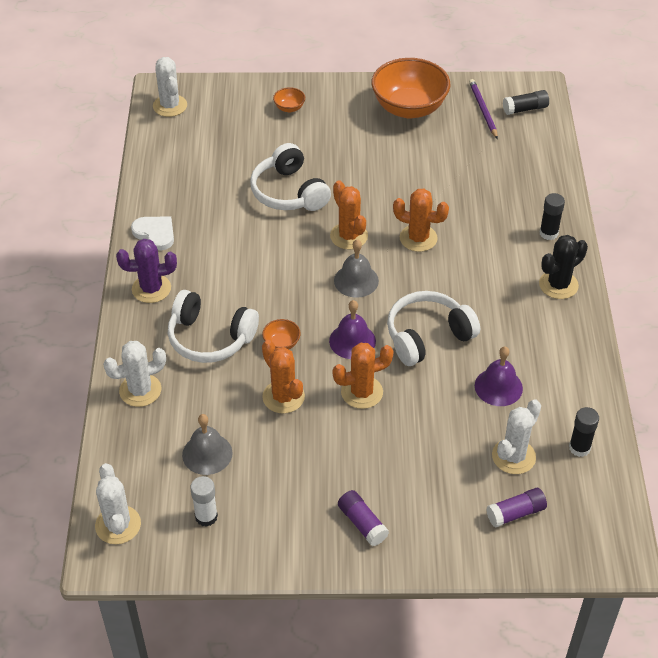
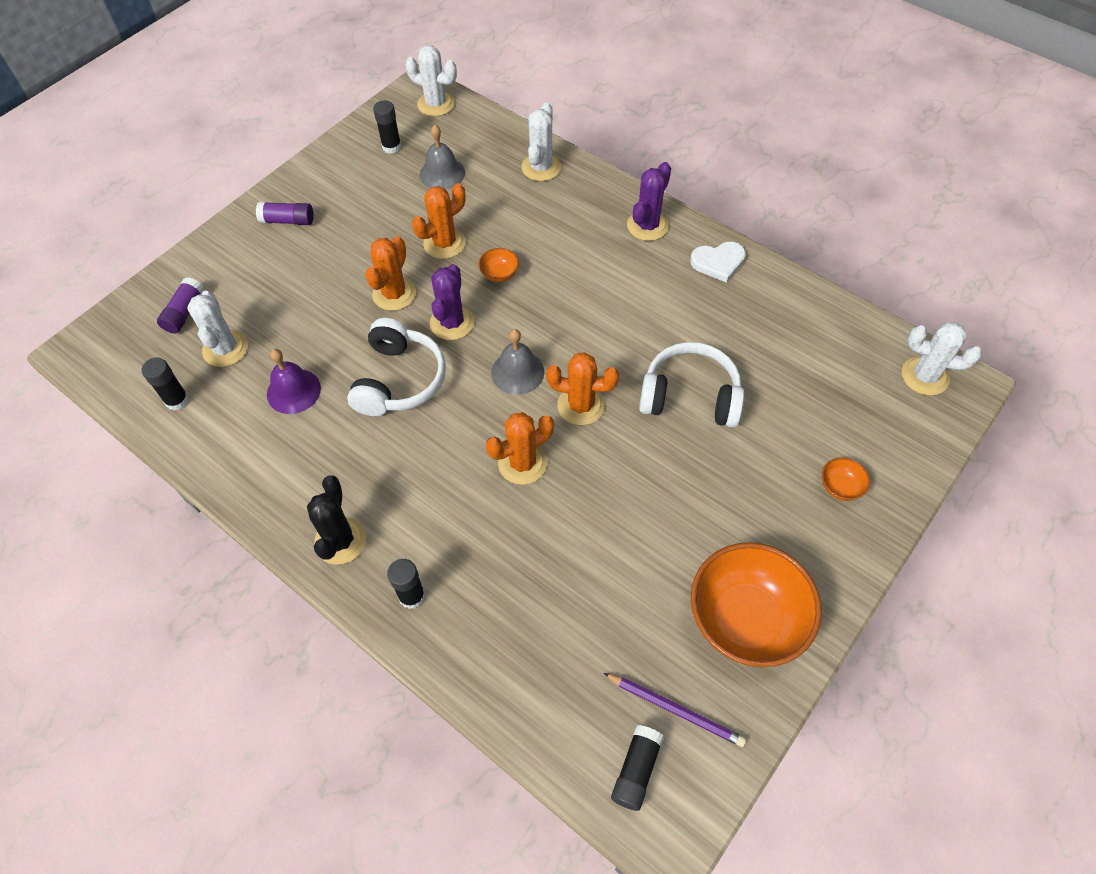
camera: 130 degrees right, 10 degrees up
white headphones [168,290,259,363] -> none
white glue stick [190,476,218,527] -> black glue stick [373,100,401,154]
orange cactus [262,340,305,414] -> orange cactus turned 45 degrees counterclockwise [412,183,466,259]
purple bell [329,300,376,359] -> purple cactus [430,264,474,340]

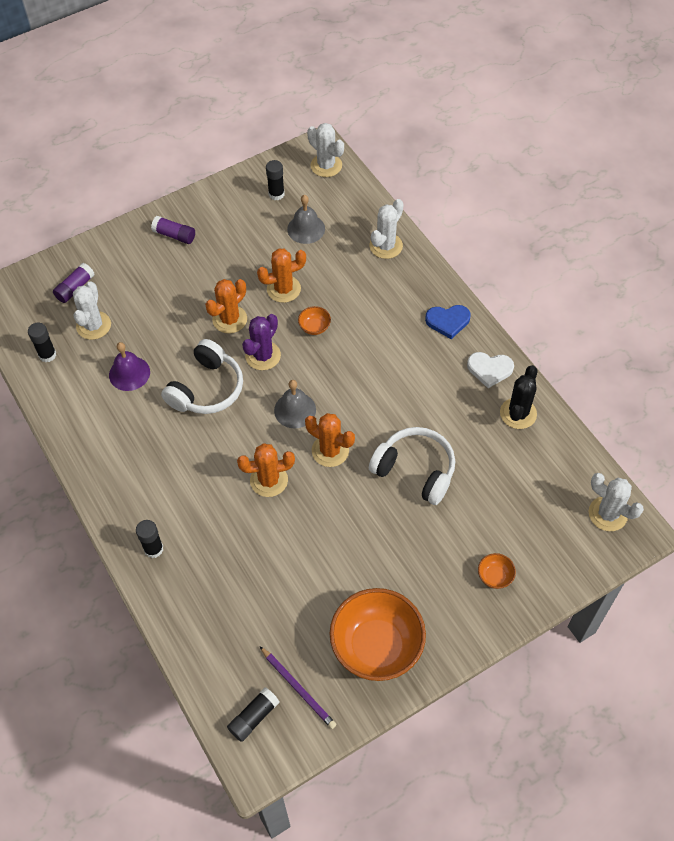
camera: 20 degrees right, 0 degrees up
black cactus [307,475,366,565] -> black cactus moved to [500,365,537,429]
purple cactus [627,162,671,241] -> blue heart [425,305,471,339]

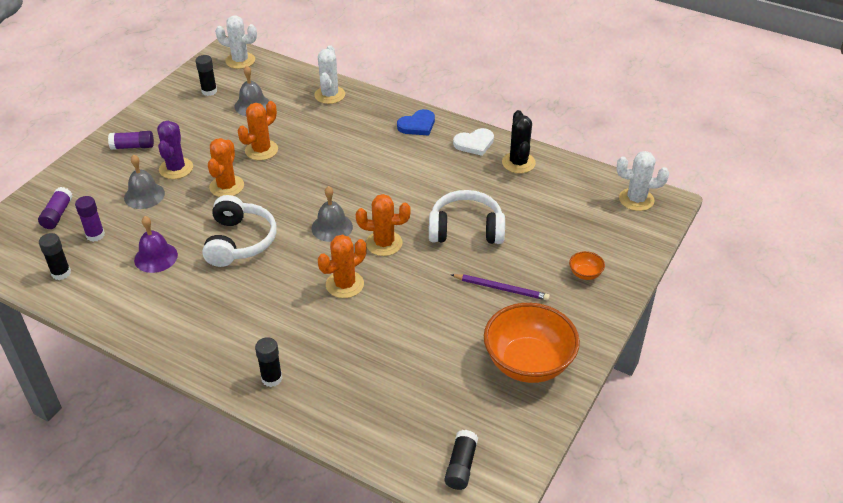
camera: 30 degrees left, 15 degrees down
white cactus [73,282,111,340] -> purple glue stick [75,196,105,242]
purple cactus [242,314,281,370] -> purple cactus moved to [157,121,193,179]
purple pencil [260,647,337,729] -> purple pencil moved to [452,274,550,301]
orange bowl [298,306,331,335] -> none
none -> grey bell [124,154,165,209]

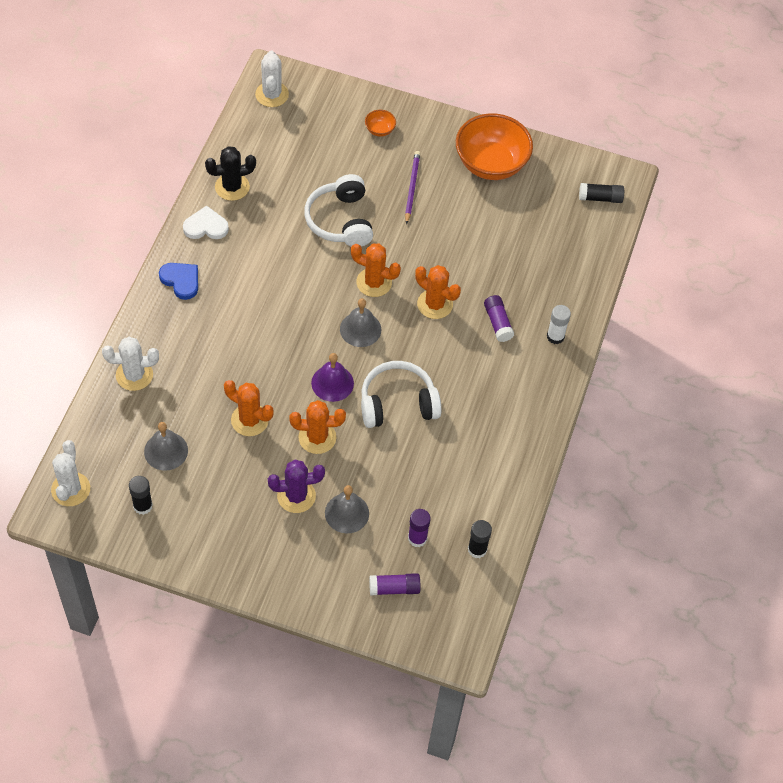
camera: 105 degrees left, 15 degrees up
purple glue stick [108,131,154,150] -> purple glue stick moved to [484,295,514,342]
purple bell [134,216,178,273] -> purple bell moved to [311,353,354,402]
black glue stick [255,337,282,387] -> white glue stick [547,305,571,344]
orange cactus [356,194,411,256] -> orange cactus turned 60 degrees counterclockwise [351,243,401,297]
white heart [453,128,494,156] -> white heart turned 60 degrees counterclockwise [183,206,229,239]

